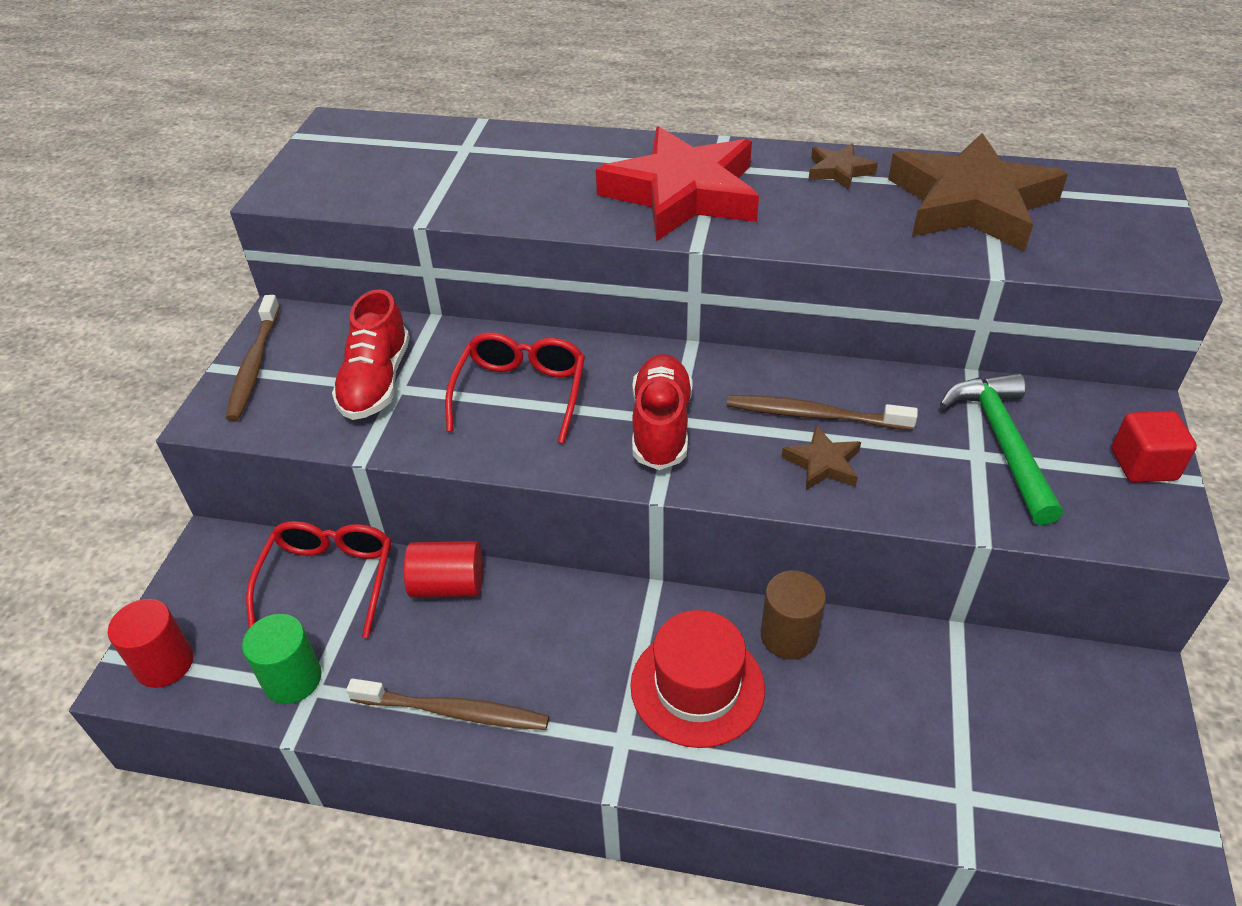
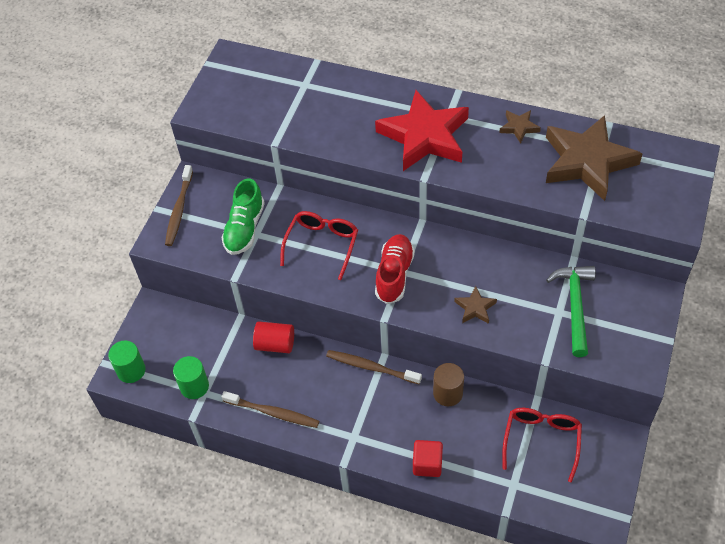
camera: 10 degrees right, 10 degrees up
red cylinder [108,599,194,688] -> green cylinder [108,341,146,383]
red glasses [246,521,391,638] -> red glasses moved to [502,408,582,482]
red shoe [332,289,410,420] -> green shoe [221,178,265,255]
red hat [630,610,765,748] -> none
brown toothbrush [727,395,918,430] -> brown toothbrush moved to [326,350,422,384]
red cube [1112,411,1197,483] -> red cube moved to [413,440,443,477]

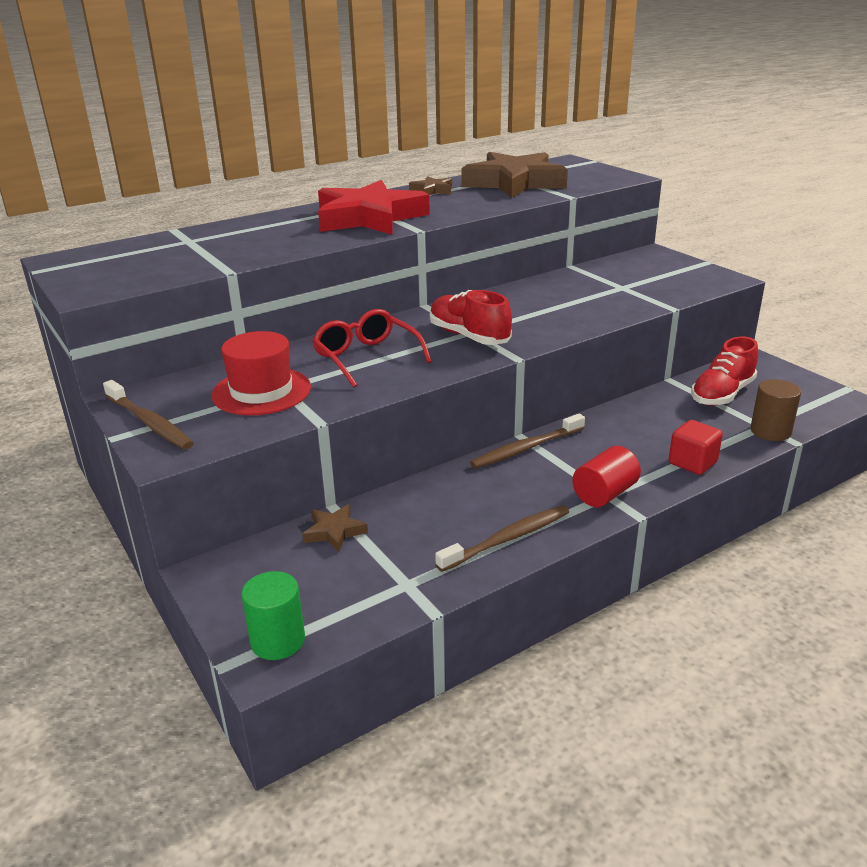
camera: 55 degrees left, 25 degrees down
green cylinder [173,356,209,399] -> none
green shoe [221,178,265,255] -> red hat [212,331,311,416]
red cylinder [253,321,294,353] -> red cylinder moved to [572,446,641,507]
brown cylinder [433,363,464,406] -> brown cylinder moved to [750,379,801,441]
brown star [454,286,497,324] -> brown star moved to [302,504,368,552]
red glasses [502,408,582,482] -> red shoe [691,337,758,406]
green hammer [546,266,596,357] -> none

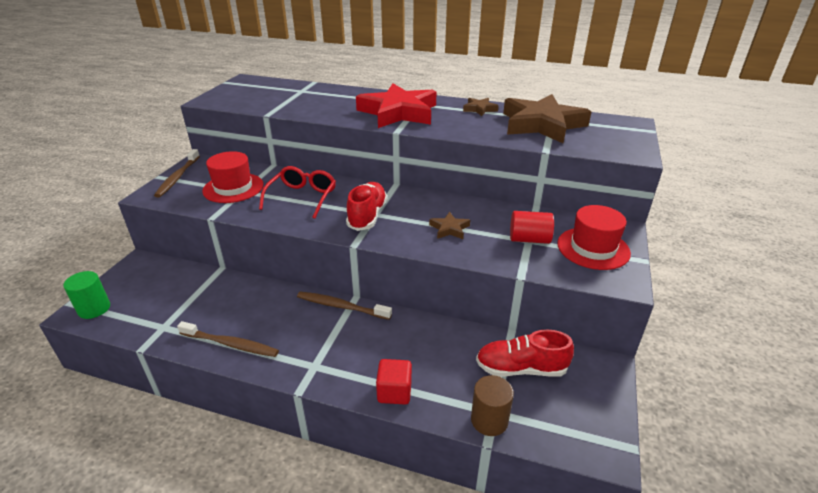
camera: 50 degrees right, 5 degrees up
brown star [302,504,368,552] -> brown star moved to [429,212,470,239]
red cylinder [572,446,641,507] -> red cylinder moved to [510,211,554,244]
none -> red hat [557,205,631,270]

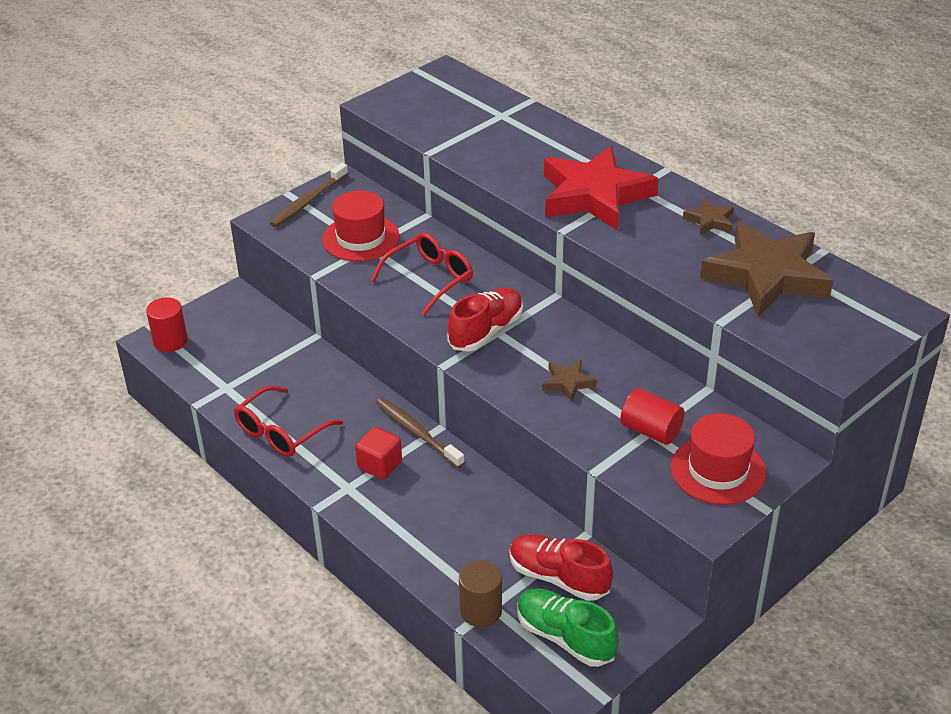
camera: 30 degrees right, 5 degrees up
green cylinder [63,271,110,319] -> red cylinder [146,298,188,352]
brown toothbrush [177,321,279,357] -> red glasses [234,385,343,457]
red cube [376,359,412,405] -> red cube moved to [355,427,402,479]
none -> green shoe [518,589,618,667]

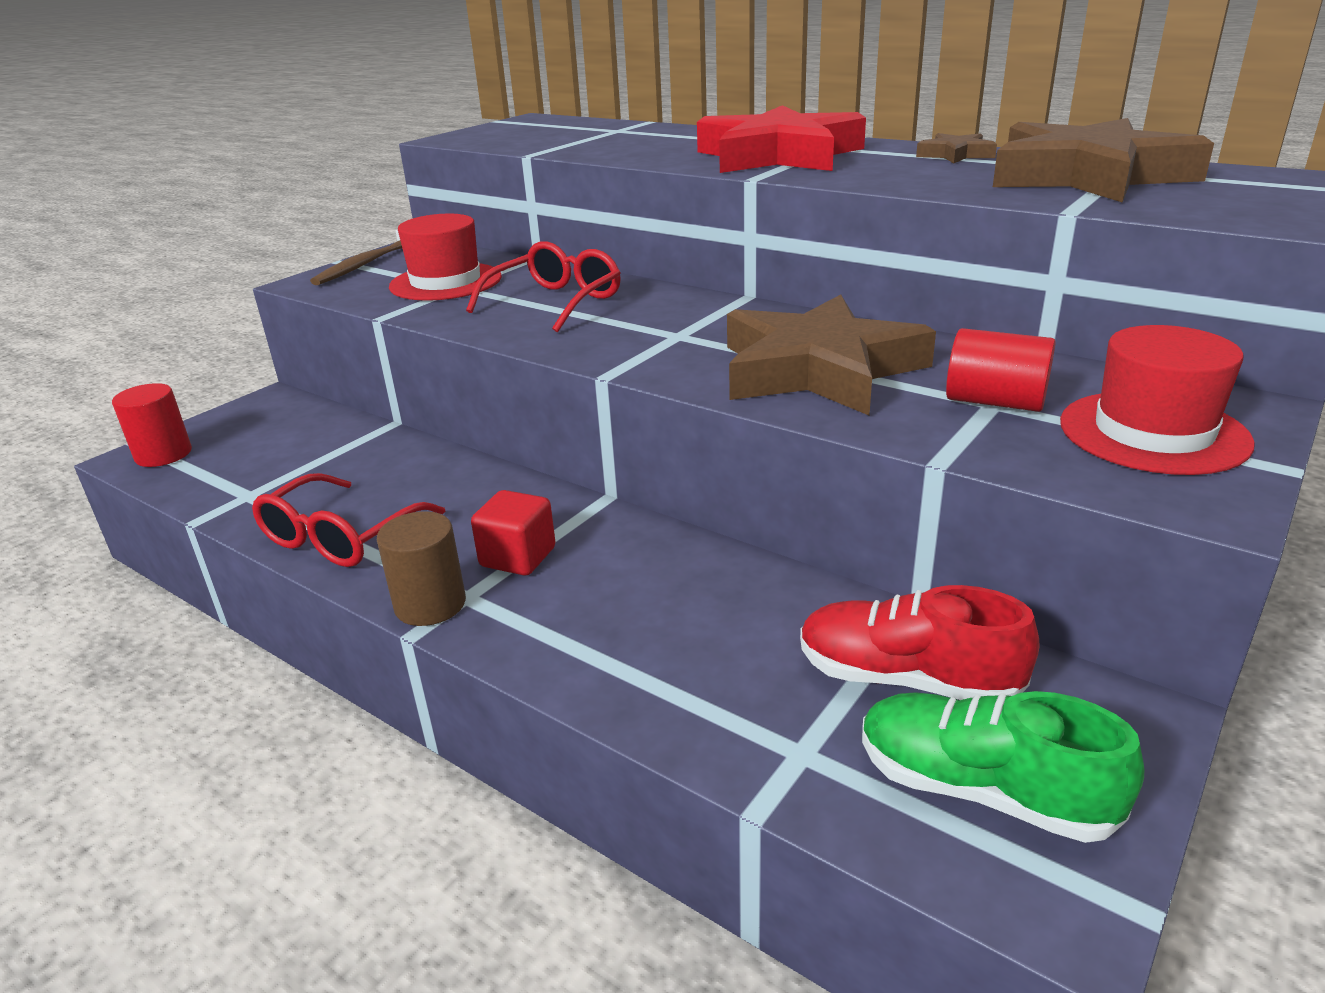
camera: 10 degrees left, 10 degrees down
brown toothbrush [376,398,465,468] -> none
red shoe [447,288,523,352] -> none
brown cylinder [459,560,502,627] -> brown cylinder moved to [377,511,466,626]
brown star [542,360,597,402] -> brown star [727,294,936,415], size x2.34

